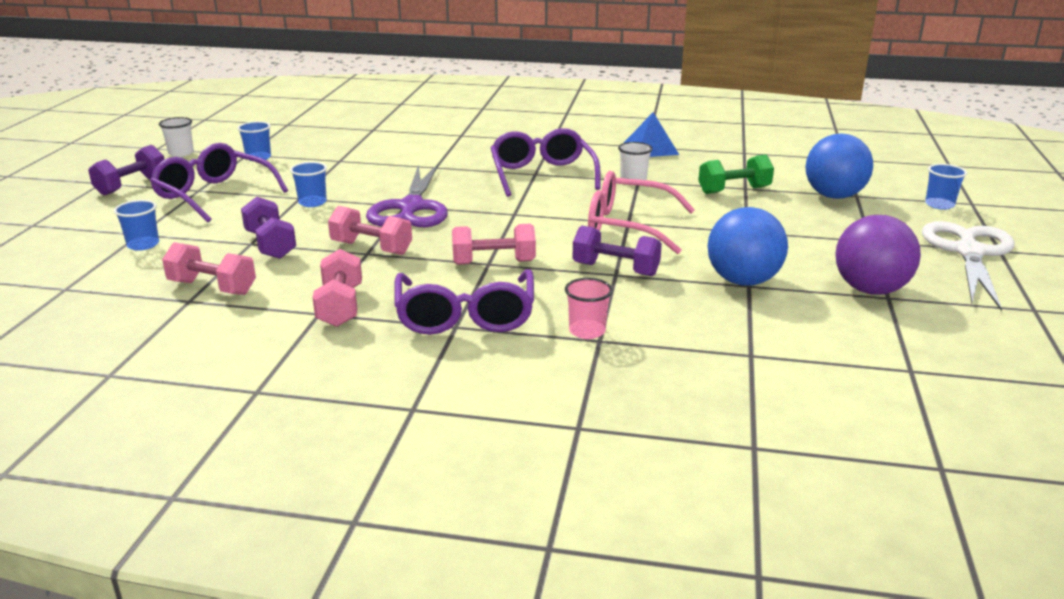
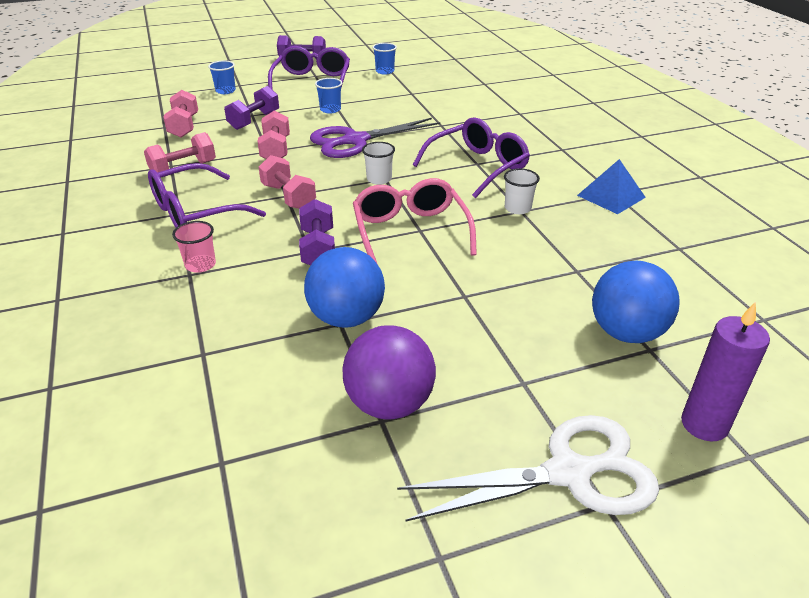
camera: 60 degrees right, 10 degrees up
white cup [159,117,194,157] -> white cup moved to [362,142,395,185]
green dumbbell [698,155,774,194] -> none
blue cup [925,164,967,210] -> purple candle [681,302,770,441]

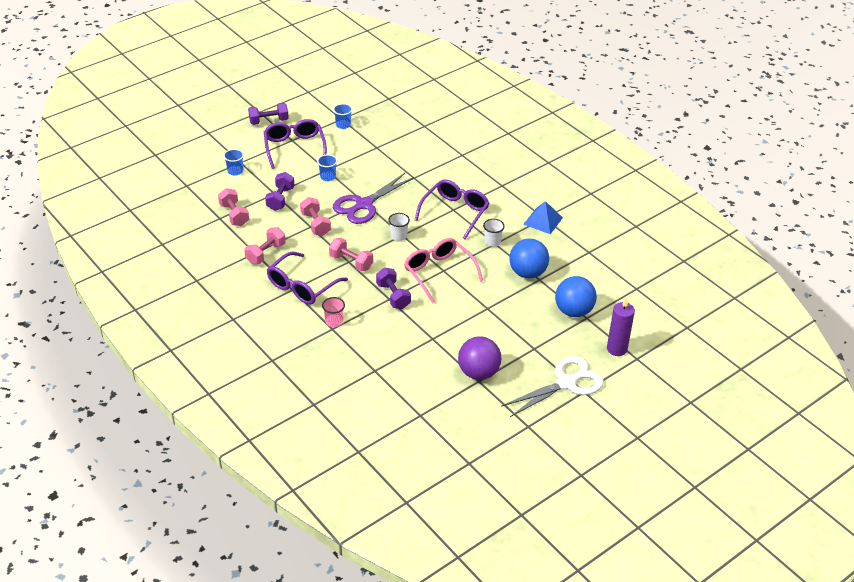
camera: 20 degrees left, 5 degrees up
blue ball [304,247,385,328] -> blue ball moved to [509,239,549,278]

